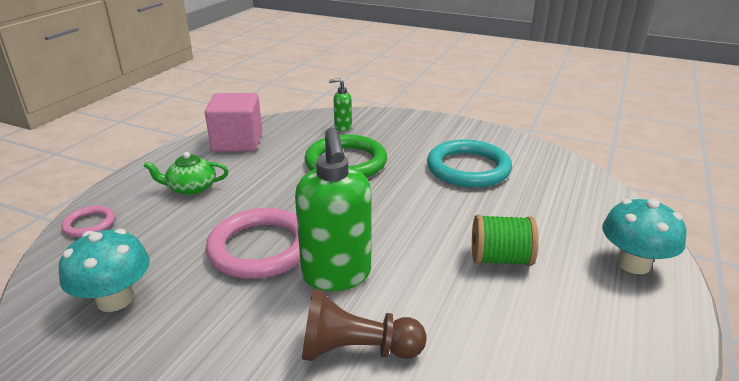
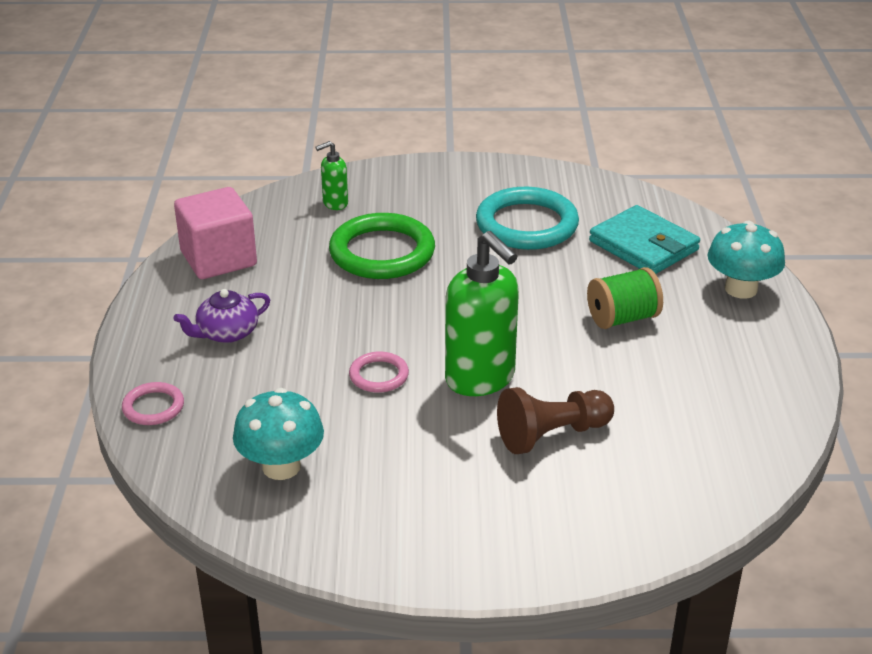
camera: 25 degrees left, 5 degrees up
green teapot [143,152,229,195] -> purple teapot [174,289,270,343]
pink ring [206,208,300,279] -> pink ring [349,351,409,393], size x0.50
none -> turquoise wallet [589,205,700,274]

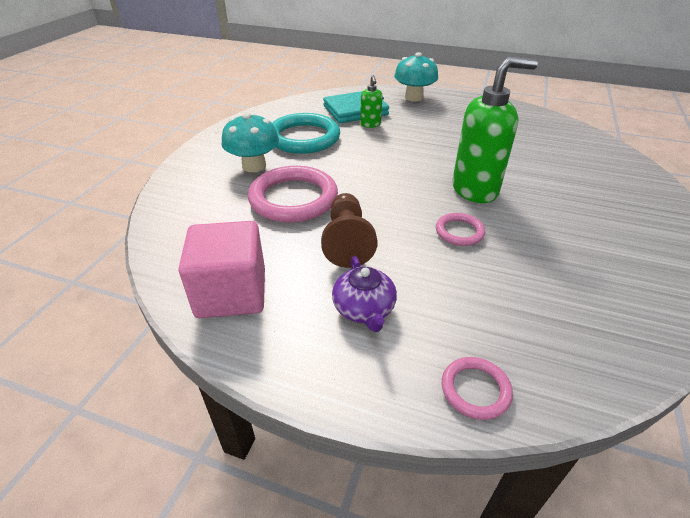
camera: 70 degrees left, 5 degrees up
turquoise mushroom [233,388,324,480] -> turquoise mushroom moved to [222,112,279,172]
green soap dispenser [315,141,348,210] -> green soap dispenser moved to [360,75,383,128]
green ring [329,213,435,279] -> pink ring [248,166,338,223]
brown pawn [497,387,614,454] -> brown pawn moved to [321,193,378,268]
green spool [587,267,663,329] -> none

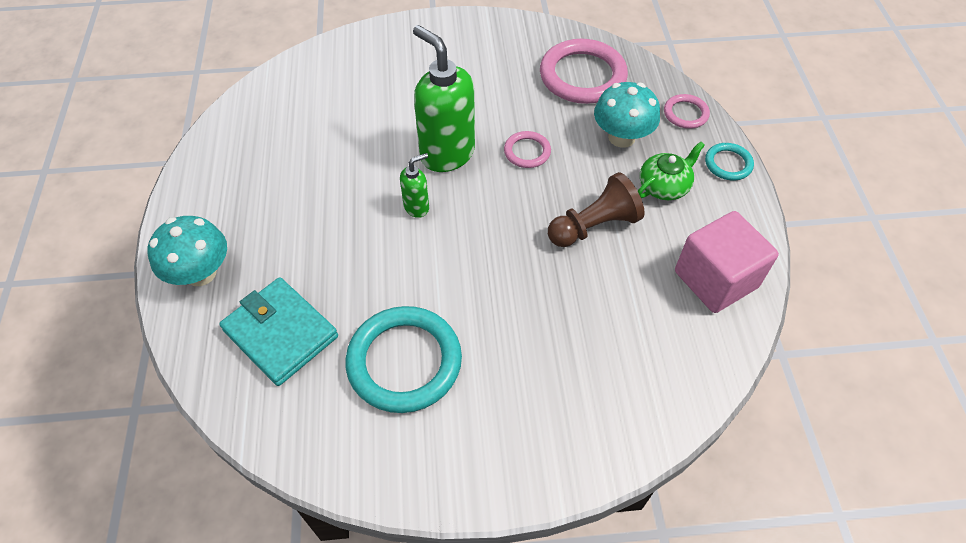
camera: 115 degrees left, 15 degrees up
turquoise mushroom [222,112,279,172] -> turquoise mushroom moved to [594,82,660,148]
pink ring [248,166,338,223] -> pink ring moved to [540,39,628,104]
purple teapot [332,256,397,332] -> green teapot [638,142,705,200]
green soap dispenser [360,75,383,128] -> green soap dispenser moved to [400,153,429,218]
none -> turquoise ring [705,143,754,180]

